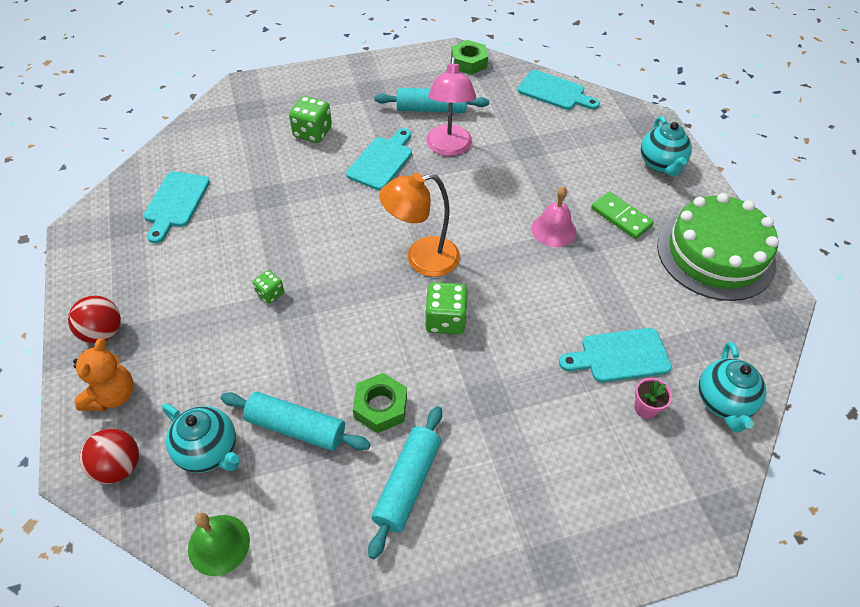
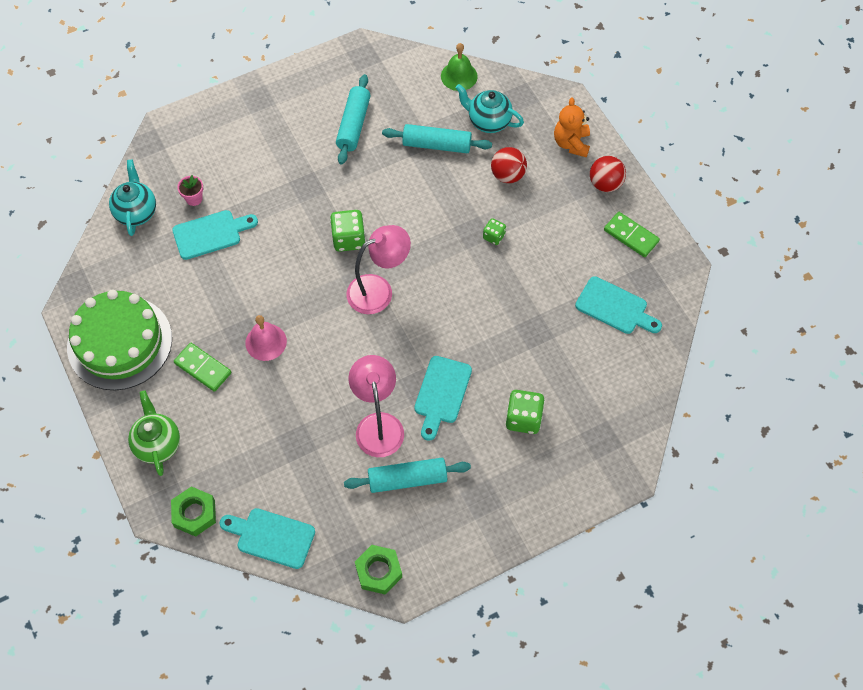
camera: 170 degrees right, 10 degrees up
red ball [80,429,139,484] -> red ball moved to [491,147,527,183]
turquoise cutting board [144,171,210,244] -> turquoise cutting board turned 120 degrees clockwise [575,276,662,334]
green nut [353,373,407,433] -> green nut moved to [171,486,216,537]
orange lamp [379,173,460,277] -> pink lamp [346,225,411,314]
turquoise teapot [641,116,692,176] -> green teapot [128,390,180,476]
none -> green domino [604,212,660,257]

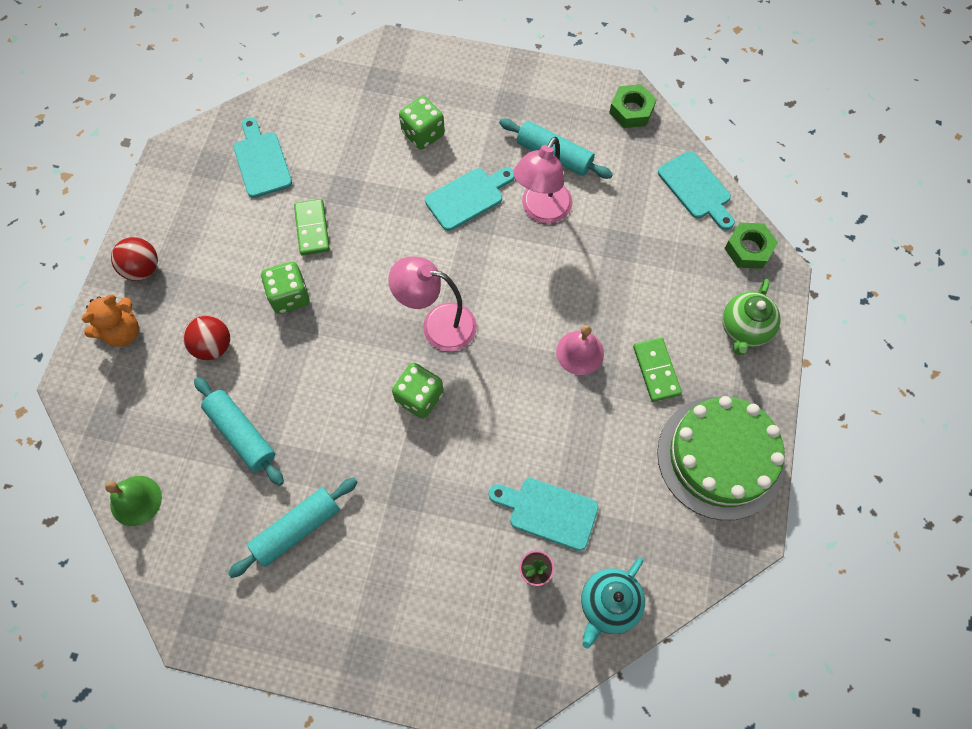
camera: 140 degrees left, 5 degrees up
turquoise teapot [455,84,524,133] -> none
green dice [483,218,506,245] -> green dice [261,262,310,314], size x1.72
green domino [604,212,660,257] -> green domino moved to [294,199,330,255]

